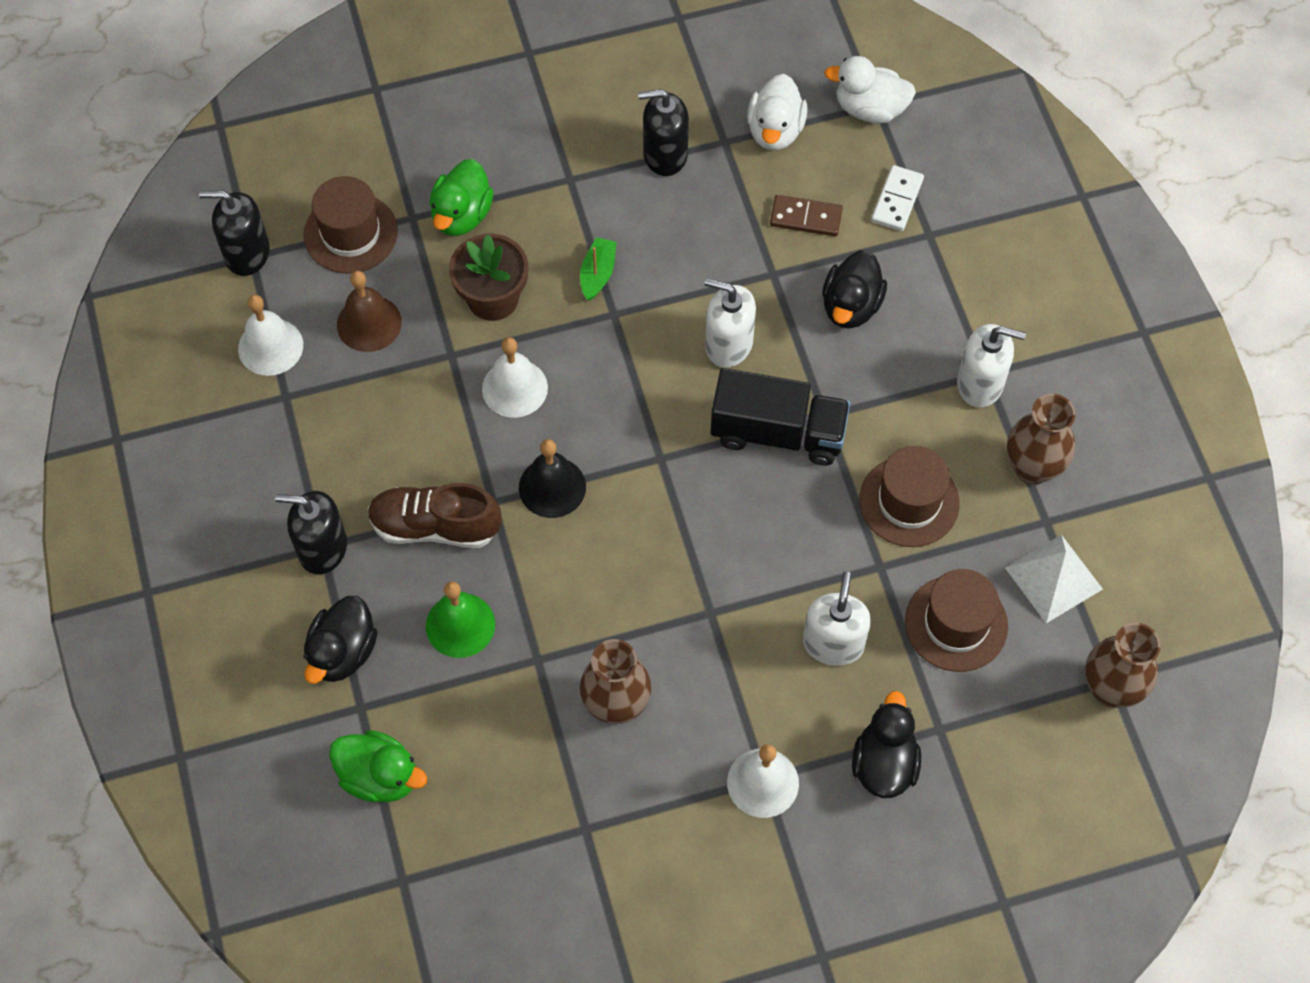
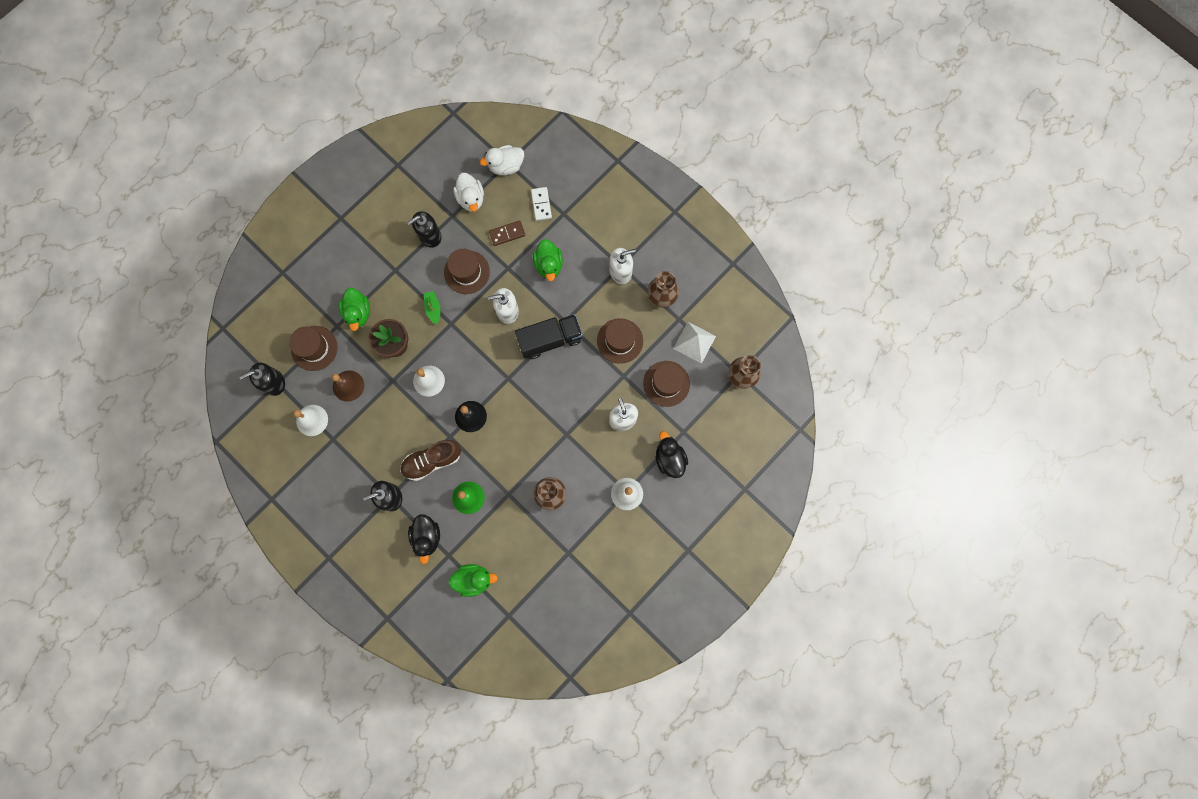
camera: 30 degrees left, 15 degrees up
black duck [822,250,887,329] -> green duck [533,239,563,281]
none -> brown hat [444,249,490,294]

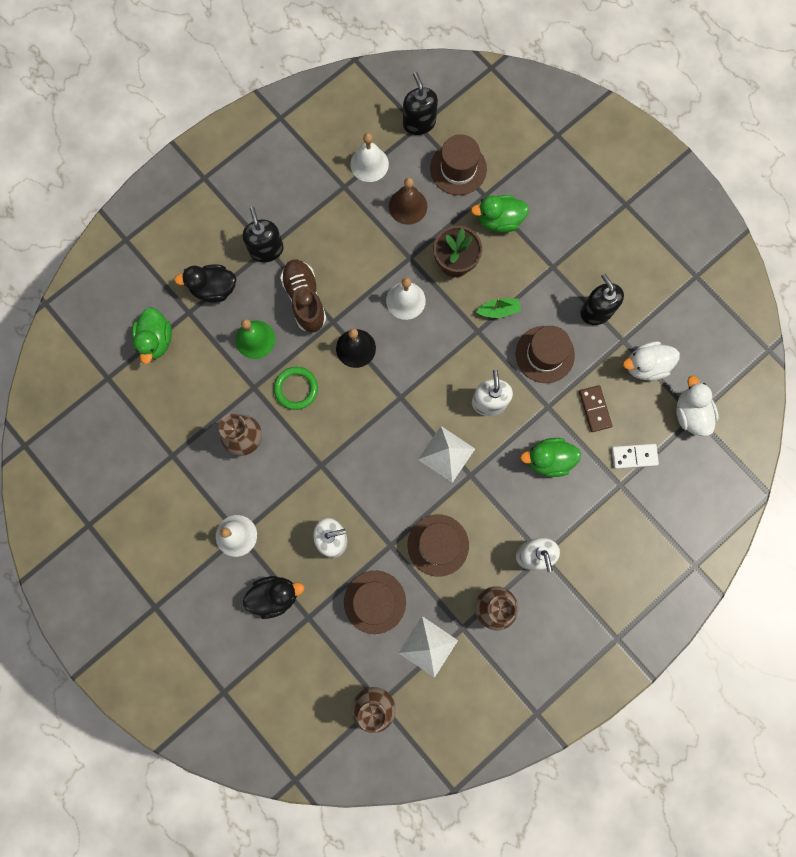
camera: 95 degrees right, 0 degrees up
black truck [515,314,583,359] -> white pyramid [418,426,475,483]
none -> green ring [274,367,318,410]

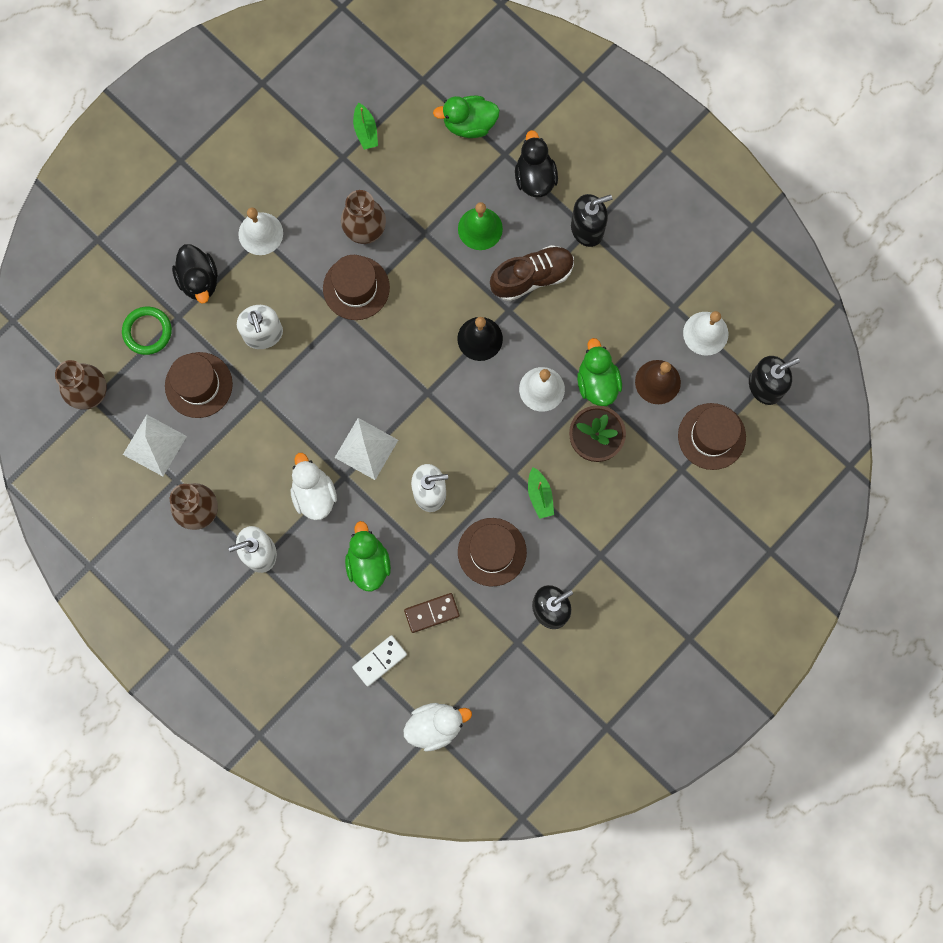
camera: 85 degrees right, 0 degrees up
green ring [274,367,318,410] -> green ring moved to [122,307,172,355]
brown hat [408,514,469,577] -> brown hat moved to [323,255,390,320]
green duck [471,195,529,233] -> green duck moved to [577,338,622,406]
white domino [612,444,659,469] -> white domino turned 60 degrees clockwise [352,635,407,687]
white duck [623,341,680,381] -> white duck moved to [291,453,337,520]
none -> green boat [353,103,378,150]

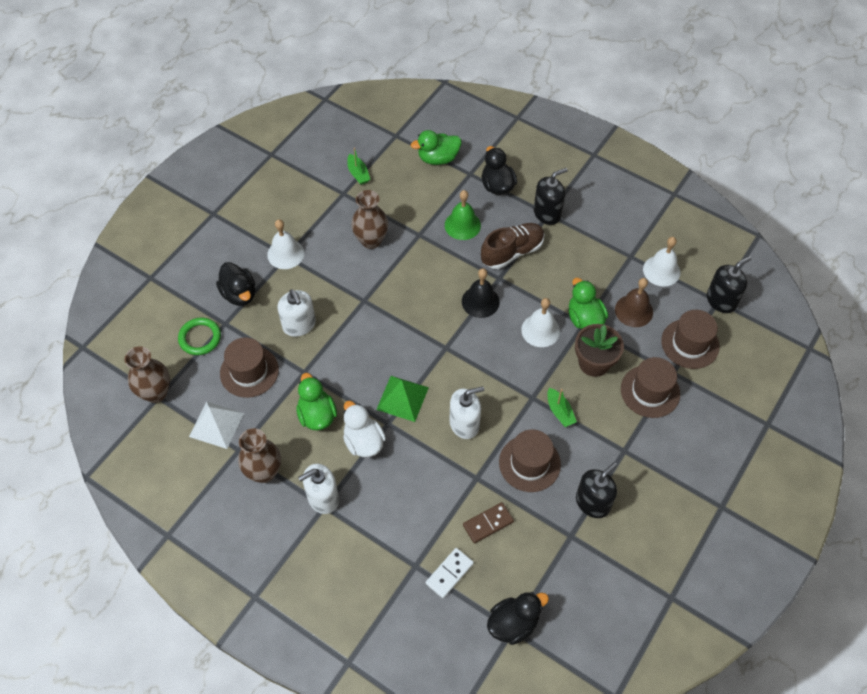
camera: 10 degrees left, 20 degrees down
brown hat [323,255,390,320] -> brown hat moved to [621,357,680,418]
white pyramid [335,418,398,480] -> green pyramid [376,376,429,422]
green duck [345,521,391,592] -> green duck moved to [296,373,337,431]
white duck [404,703,472,752] -> black duck [487,592,549,645]

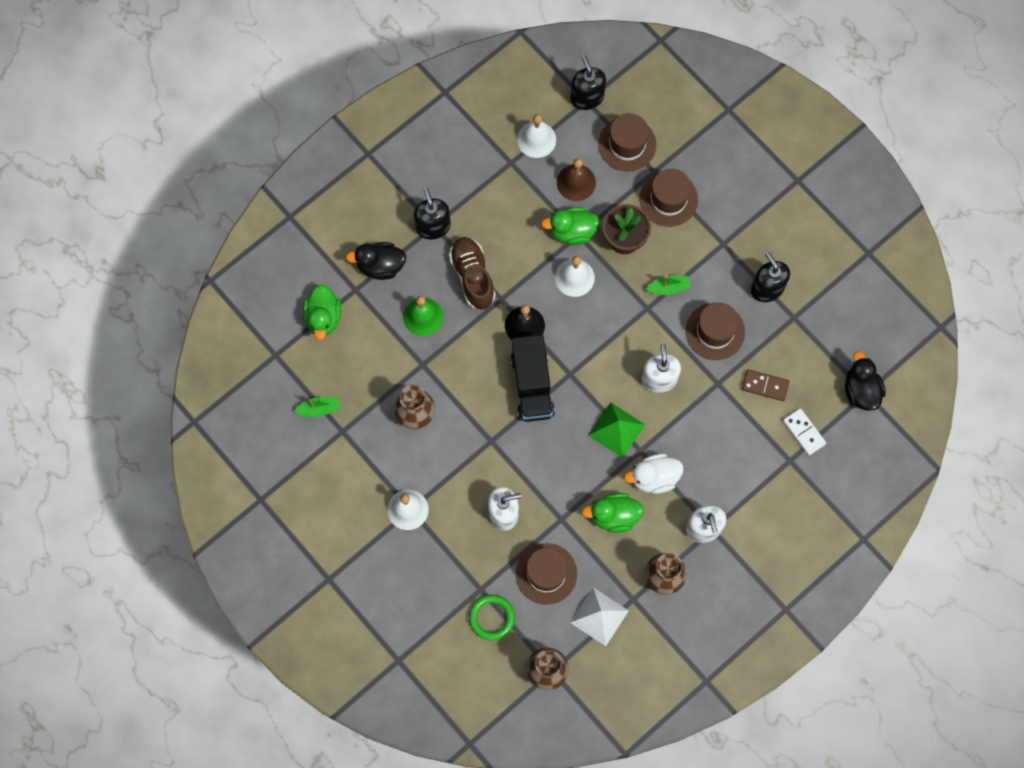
camera: 75 degrees left, 15 degrees up
black duck [216,262,255,306] -> none
brown domino [463,502,514,543] -> brown domino turned 60 degrees counterclockwise [742,369,790,401]
none -> black truck [511,334,555,422]

